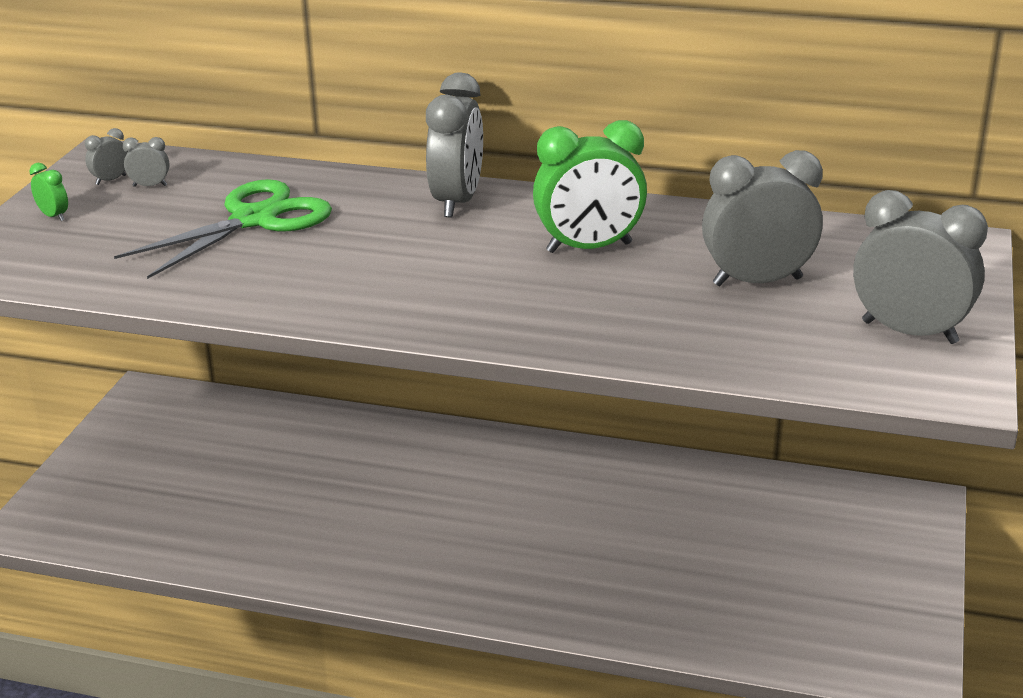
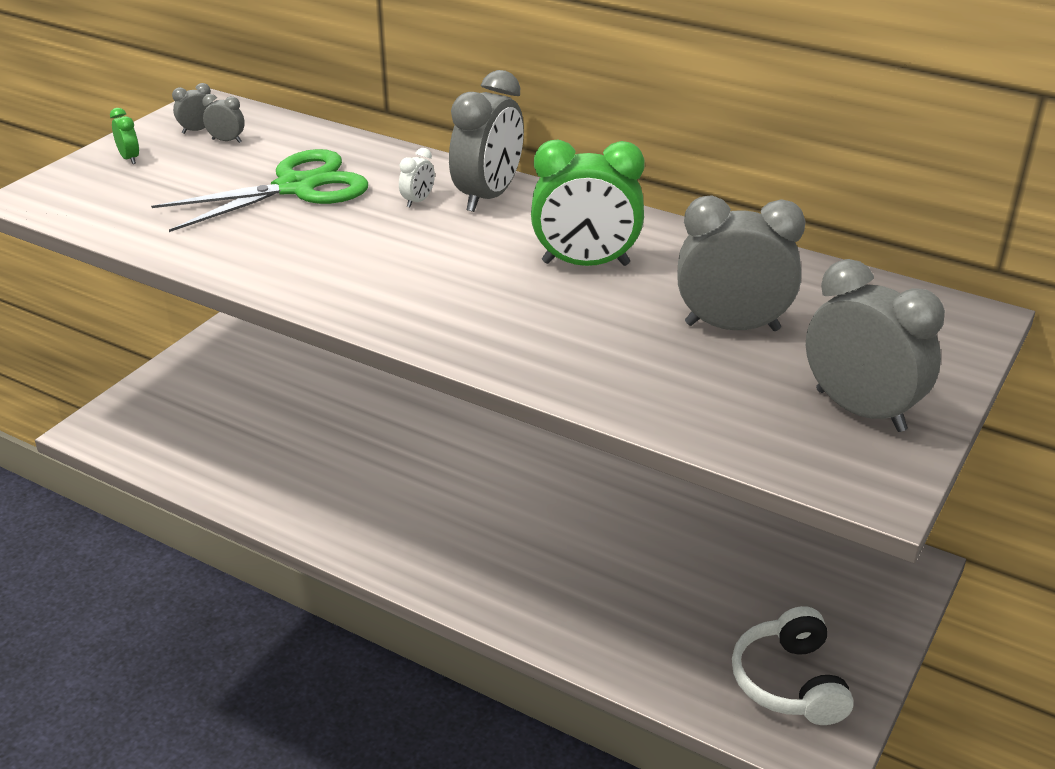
camera: 15 degrees right, 5 degrees up
none -> white clock [399,148,435,207]
none -> white headphones [732,606,854,725]

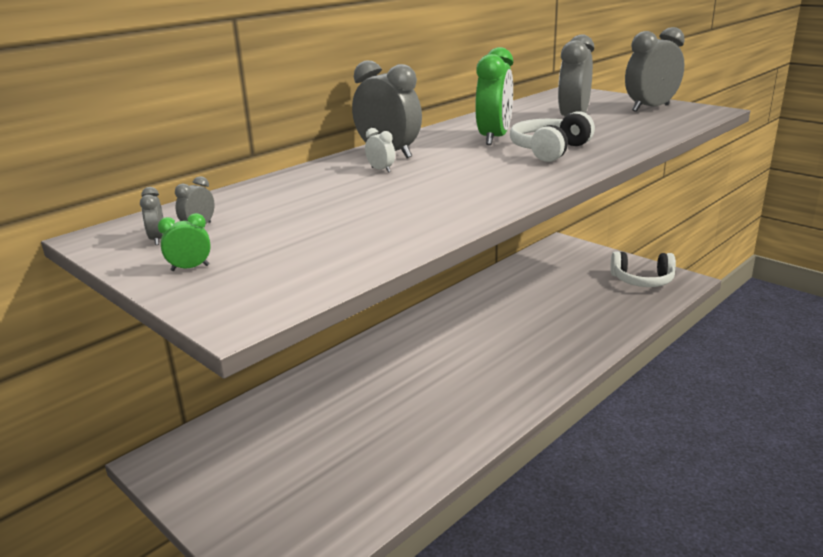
camera: 75 degrees left, 10 degrees down
green scissors [151,149,368,232] -> none
none -> white headphones [510,111,595,162]

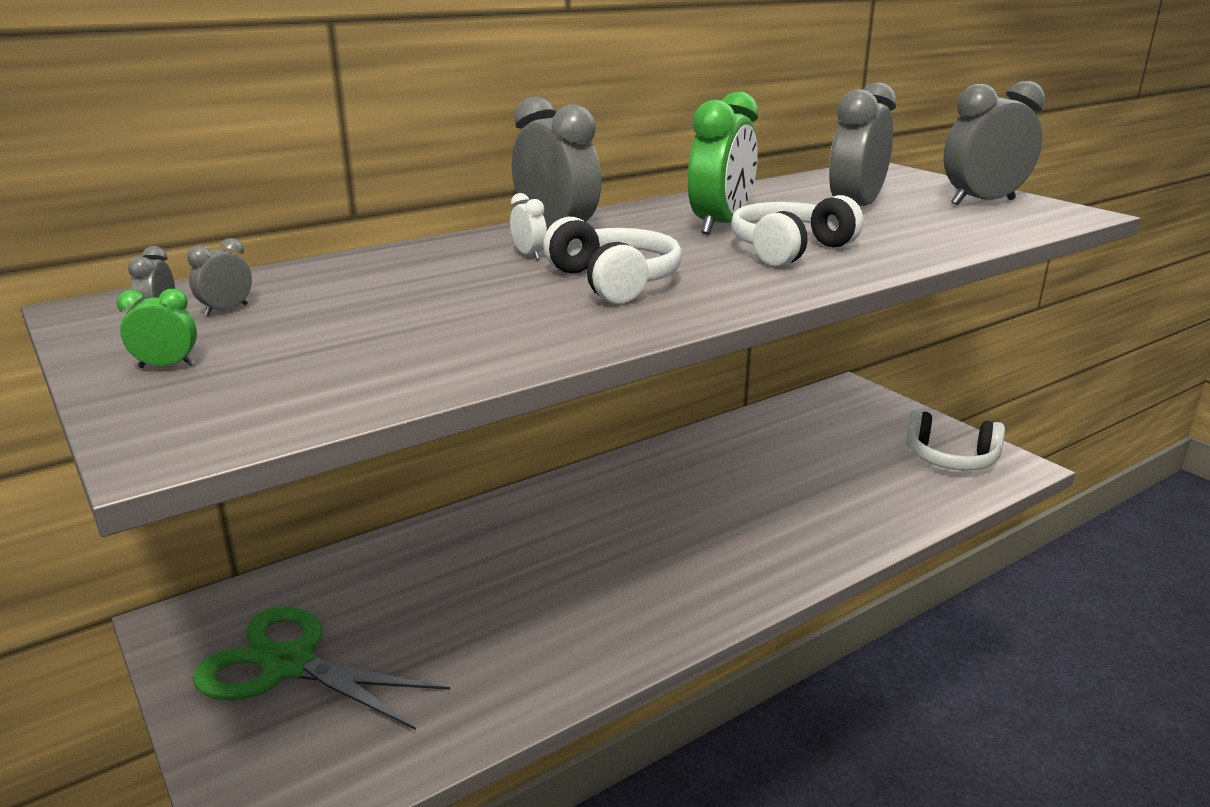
camera: 10 degrees right, 0 degrees up
none -> green scissors [193,607,450,730]
none -> white headphones [543,217,682,304]

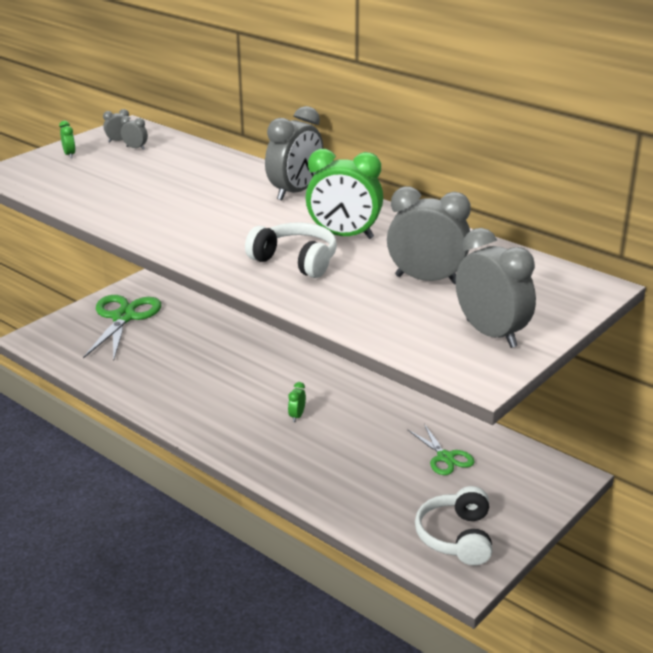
camera: 75 degrees right, 5 degrees up
white clock [510,193,547,260] -> none
white headphones [543,217,682,304] -> none
none -> green clock [288,382,306,422]
none -> green scissors [408,424,475,475]

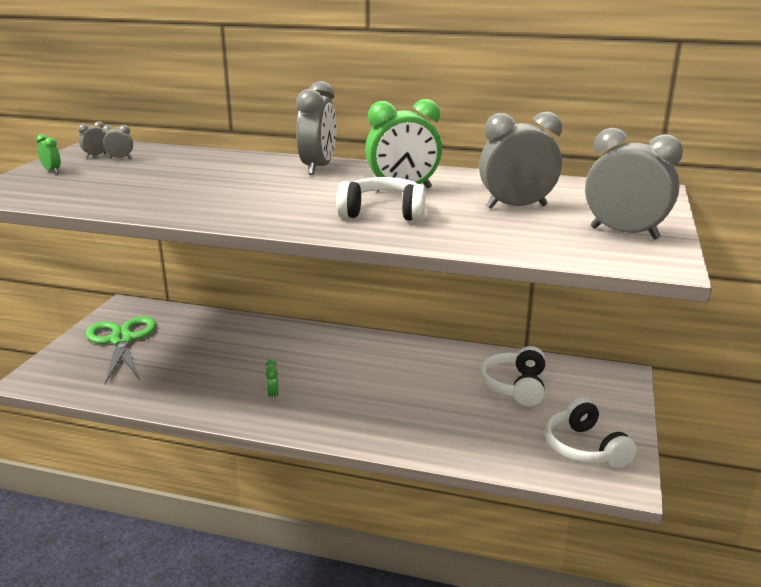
camera: 25 degrees left, 5 degrees down
green clock [288,382,306,422] -> green clock moved to [266,360,279,401]
green scissors [408,424,475,475] -> white headphones [480,346,546,407]

